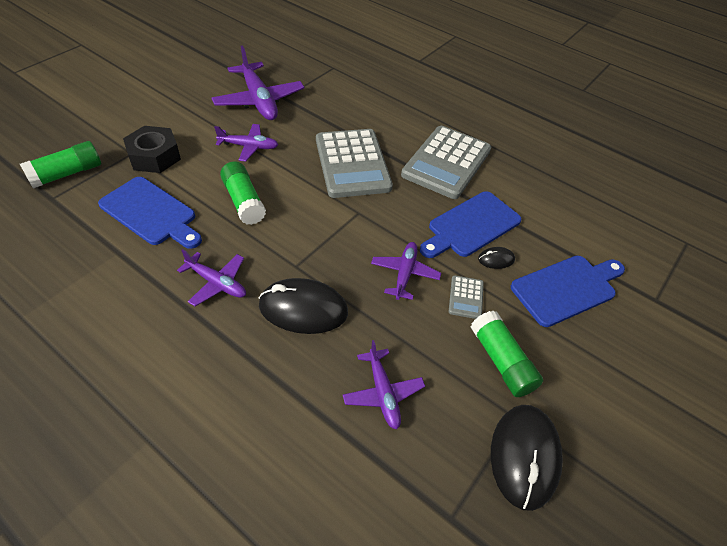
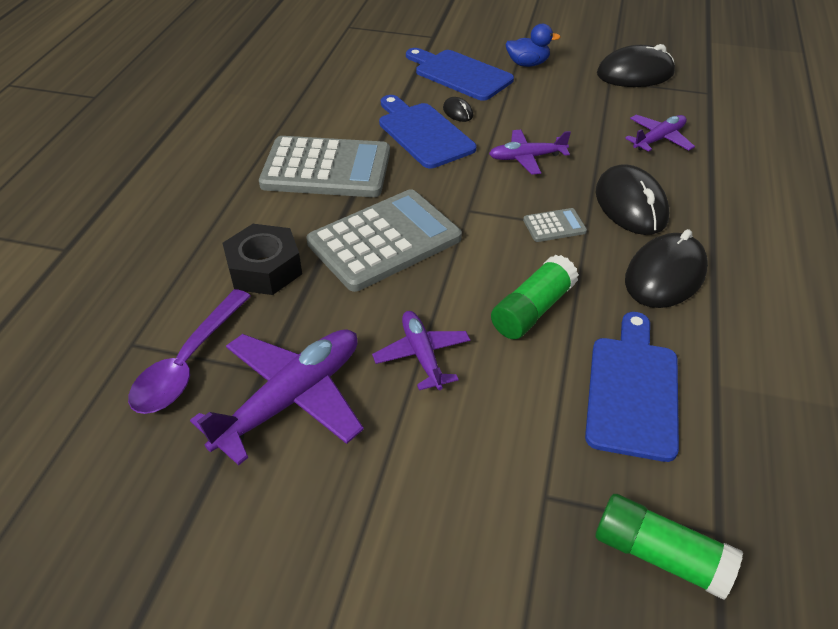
camera: 110 degrees left, 5 degrees down
black nut [123,126,181,173] -> black nut moved to [223,224,302,295]
purple plane [177,249,246,306] -> black mouse [625,229,708,308]
blue cutting board [420,191,521,258] -> blue cutting board turned 150 degrees counterclockwise [379,95,476,168]
grey calculator [449,275,484,319] -> grey calculator moved to [523,208,587,242]
green glue stick [471,310,543,397] -> none
none -> purple spoon [128,289,250,414]
none -> blue duck [506,24,561,67]

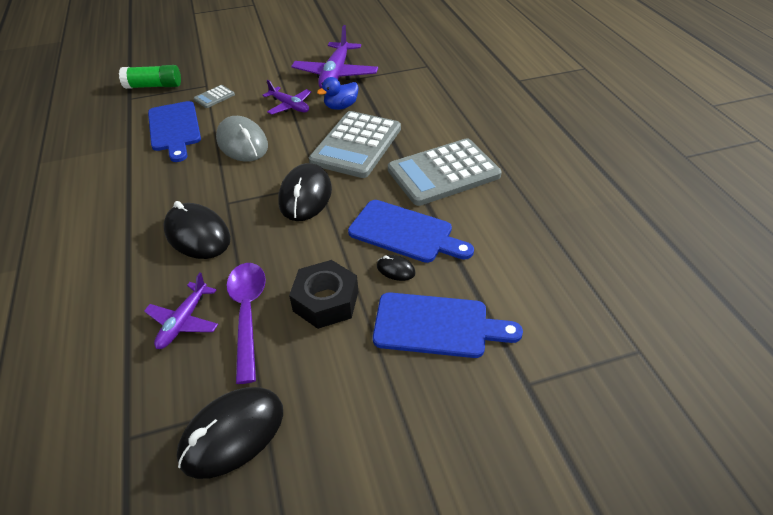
camera: 150 degrees right, 0 degrees up
purple spoon [128,289,250,414] -> purple spoon moved to [227,263,266,384]
black nut [223,224,302,295] -> black nut moved to [289,260,358,329]
purple plane [489,130,571,175] -> none
green glue stick [491,255,579,339] -> grey mouse [216,116,268,162]
blue duck [506,24,561,67] -> blue duck moved to [317,77,359,110]
grey calculator [523,208,587,242] -> grey calculator moved to [194,85,235,108]
black mouse [625,229,708,308] -> black mouse moved to [278,163,332,221]

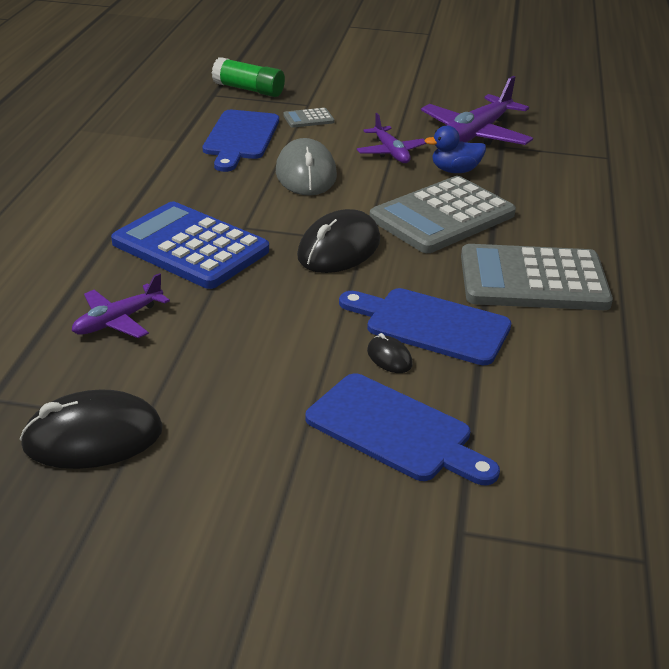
camera: 25 degrees right, 10 degrees down
black mouse [163,201,231,259] -> blue calculator [111,202,269,289]
purple spoon [227,263,266,384] -> none
black nut [289,260,358,329] -> none
blue cutting board [348,200,474,263] -> blue cutting board turned 150 degrees clockwise [339,288,512,365]

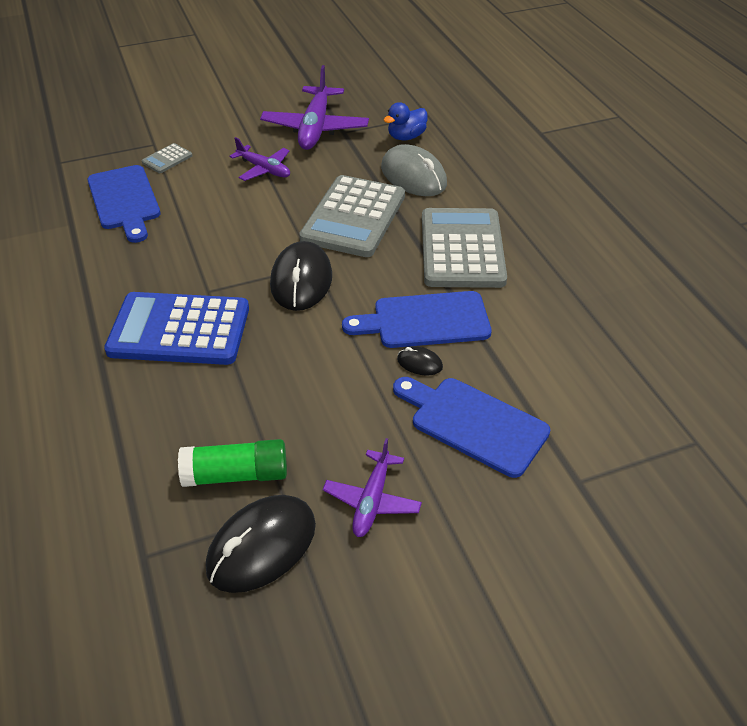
camera: 30 degrees left, 10 degrees up
purple plane [72,273,170,338] -> purple plane moved to [323,438,422,537]
green glue stick [212,57,285,97] -> green glue stick moved to [178,439,287,487]
grey mouse [276,138,337,196] -> grey mouse moved to [381,144,447,196]
blue cutting board [305,373,500,485] -> blue cutting board turned 150 degrees counterclockwise [393,377,551,478]
blue duck [425,126,486,173] -> blue duck moved to [384,102,428,140]
grey calculator [461,244,613,310] -> grey calculator turned 120 degrees clockwise [422,208,507,288]

